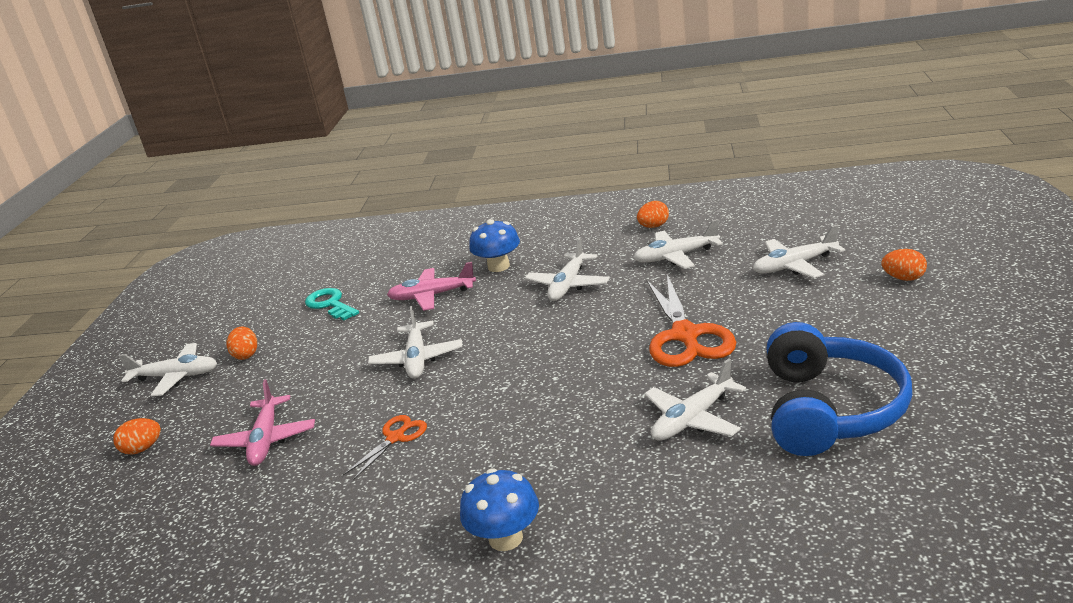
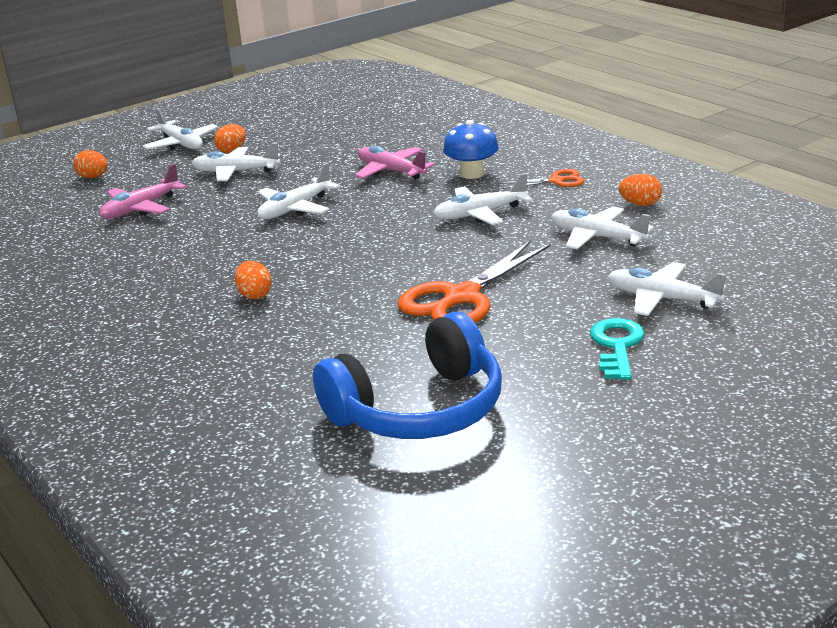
camera: 45 degrees right, 0 degrees up
turquoise key [305,288,359,320] -> turquoise key moved to [590,318,645,380]
orange scissors [343,415,427,480] -> orange scissors moved to [499,169,585,189]
blue mushroom [460,468,539,551] -> none
white plane [644,359,746,441] -> white plane moved to [192,143,281,181]
orange egg [881,249,927,281] -> orange egg moved to [235,261,272,299]

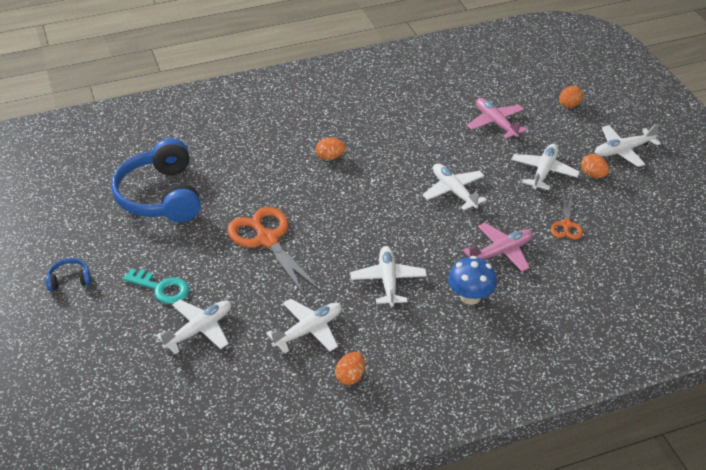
camera: 105 degrees right, 15 degrees up
orange scissors [499,169,585,189] -> orange scissors moved to [551,195,583,240]
none -> blue headphones [46,258,91,291]

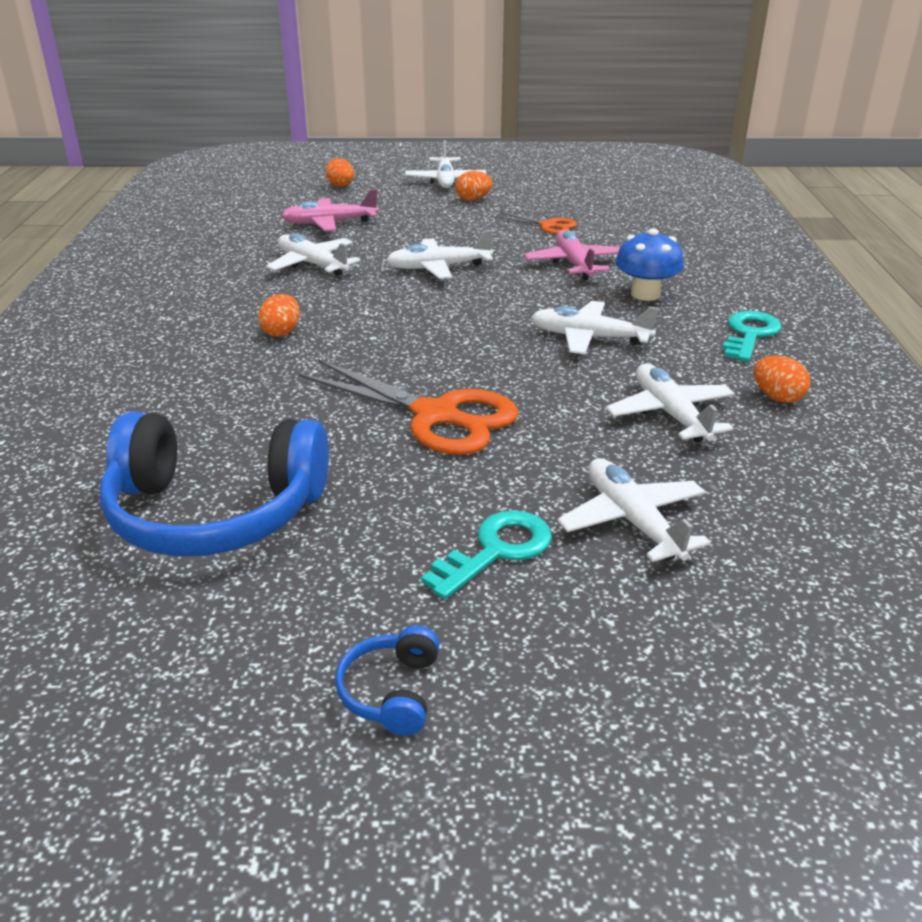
camera: 70 degrees left, 10 degrees down
orange scissors [227,207,321,297] -> orange scissors turned 135 degrees counterclockwise [299,360,519,455]
white plane [511,144,580,190] -> white plane moved to [266,233,361,276]
none -> turquoise key [723,311,782,362]

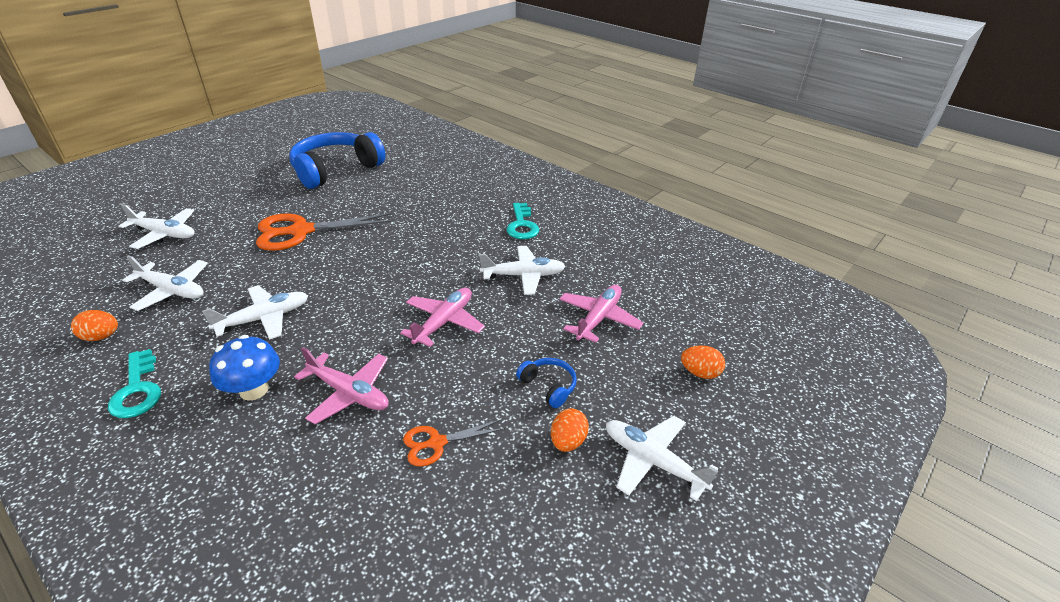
camera: 130 degrees right, 5 degrees up
orange egg [258,294,300,337] -> none
blue headphones [335,626,440,736] -> blue headphones moved to [516,358,577,408]
white plane [387,230,493,279] -> pink plane [400,287,485,347]
turquoise key [421,510,552,599] -> turquoise key moved to [506,203,539,239]

